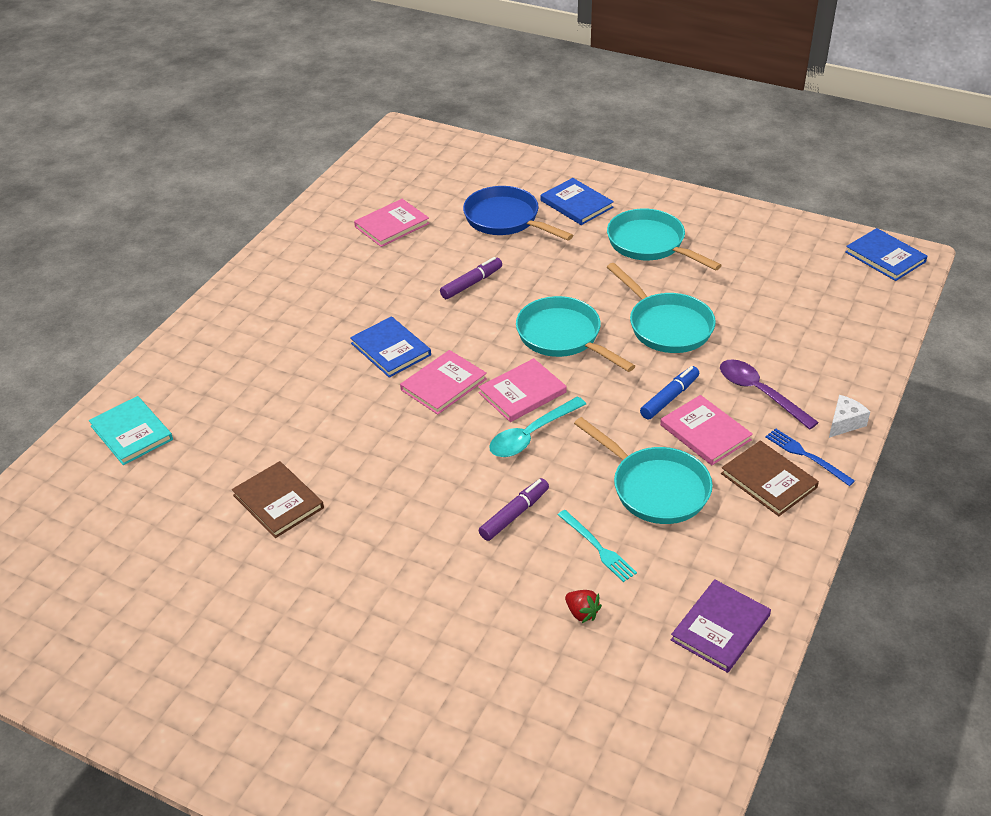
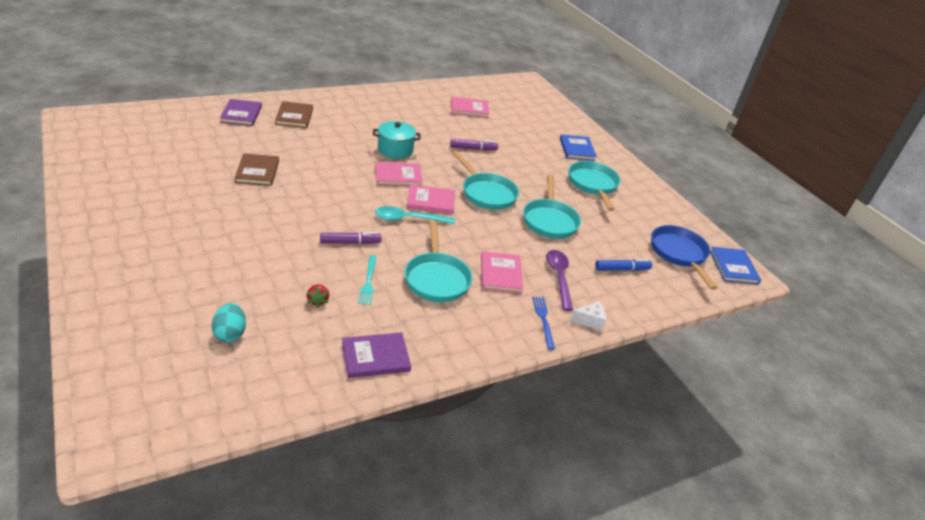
camera: 30 degrees right, 5 degrees down
turquoise book [89,396,173,465] -> purple book [220,99,262,126]
blue book [350,316,431,378] -> turquoise pot [373,121,420,159]
blue pan [463,186,573,241] -> blue pan moved to [651,225,717,290]
turquoise pan [516,296,635,372] -> turquoise pan turned 150 degrees clockwise [452,151,519,210]
blue marker [640,366,699,419] -> blue marker moved to [595,259,652,271]
brown book [721,441,819,516] -> brown book moved to [275,101,313,128]
none -> turquoise egg [212,303,246,343]

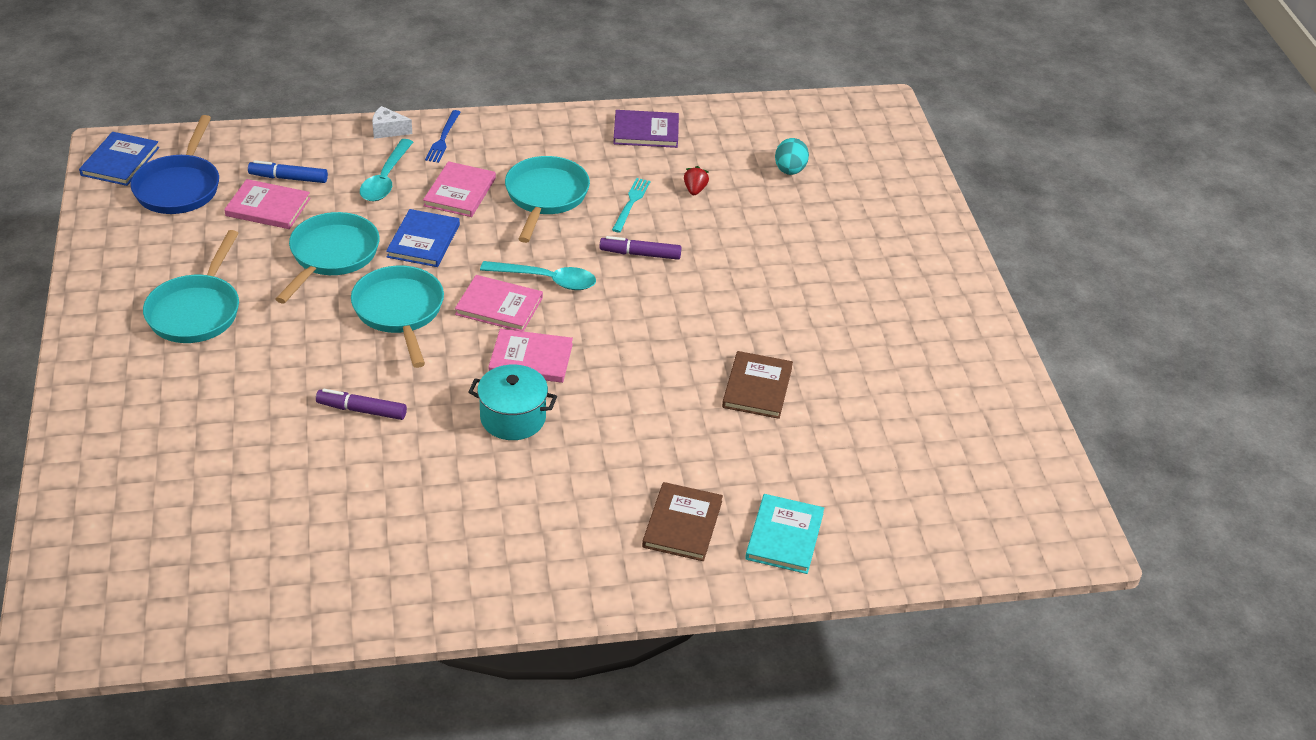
camera: 160 degrees left, 5 degrees up
purple book [220,99,262,126] -> turquoise book [745,494,824,574]
pink book [451,97,489,118] -> pink book moved to [224,179,310,229]
purple spoon [546,250,573,311] -> turquoise spoon [360,139,413,201]
blue book [560,134,597,161] -> blue book moved to [386,209,460,267]

